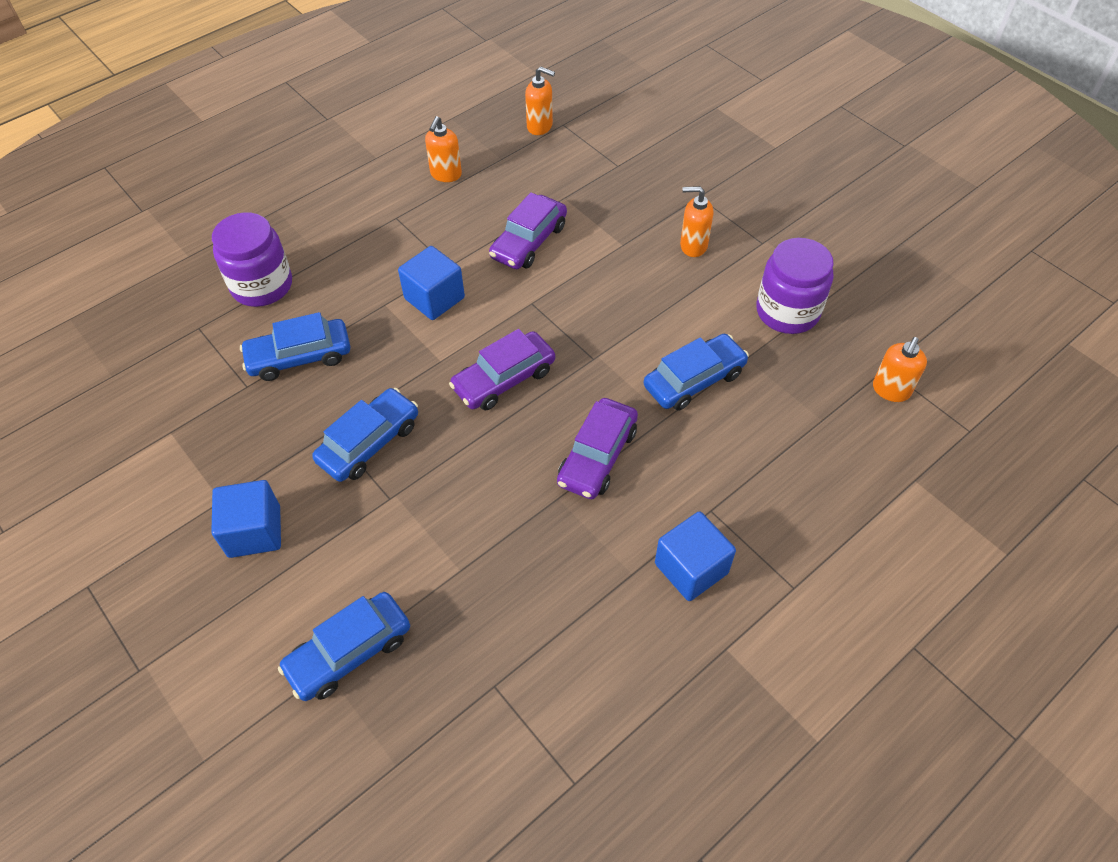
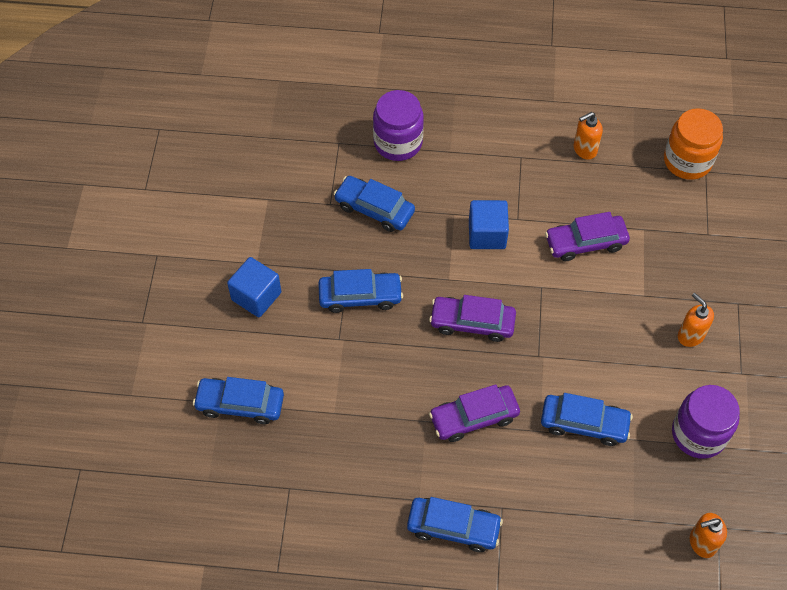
camera: 45 degrees right, 5 degrees up
orange soap dispenser [525,67,555,135] -> orange jar [664,108,723,180]
blue cube [655,511,736,601] -> blue car [407,497,503,552]

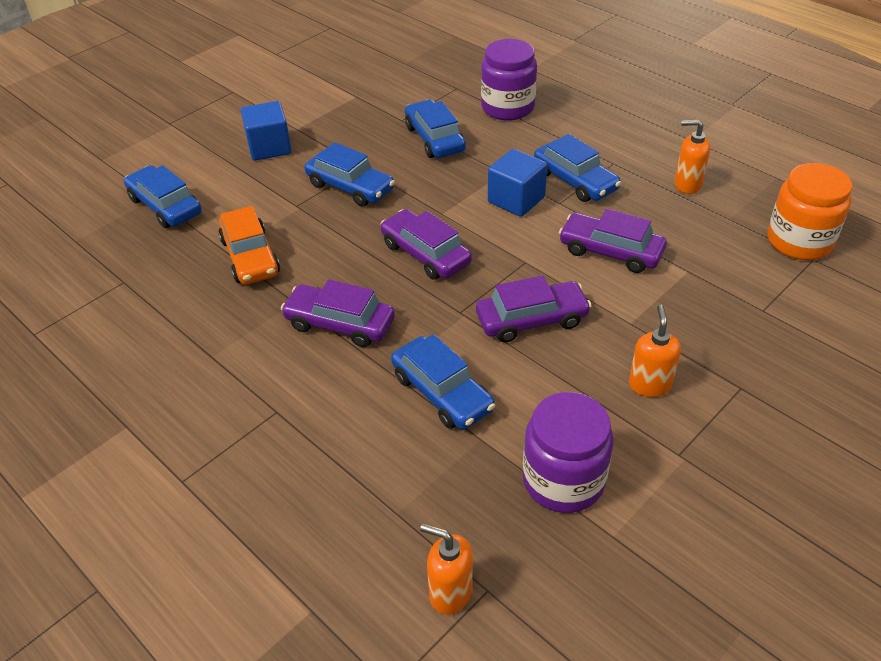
camera: 40 degrees right, 15 degrees down
blue car [407,497,503,552] -> blue car moved to [534,134,621,202]
none -> orange car [218,206,280,285]
none -> purple car [476,276,592,343]

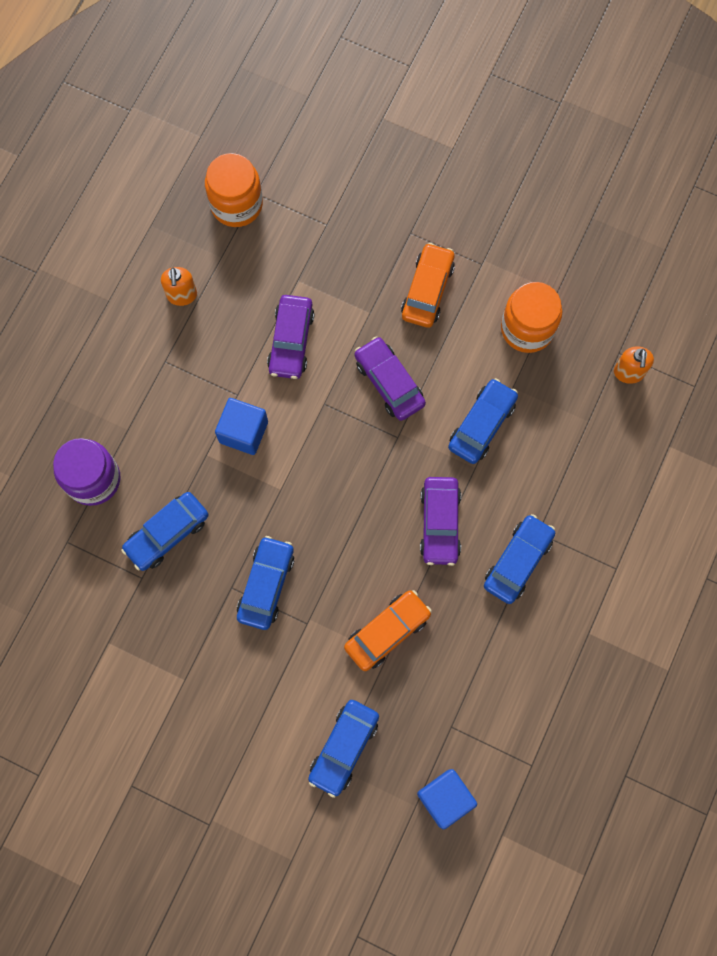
camera: 110 degrees left, 30 degrees up
blue cube [241,101,292,161] -> blue cube moved to [417,769,477,830]
purple car [380,209,472,280] -> none
purple jar [523,392,614,513] -> orange jar [501,282,562,353]
blue car [534,134,621,202] -> blue car moved to [484,514,555,604]
orange soap dispenser [629,305,681,397] -> orange car [401,243,455,328]

